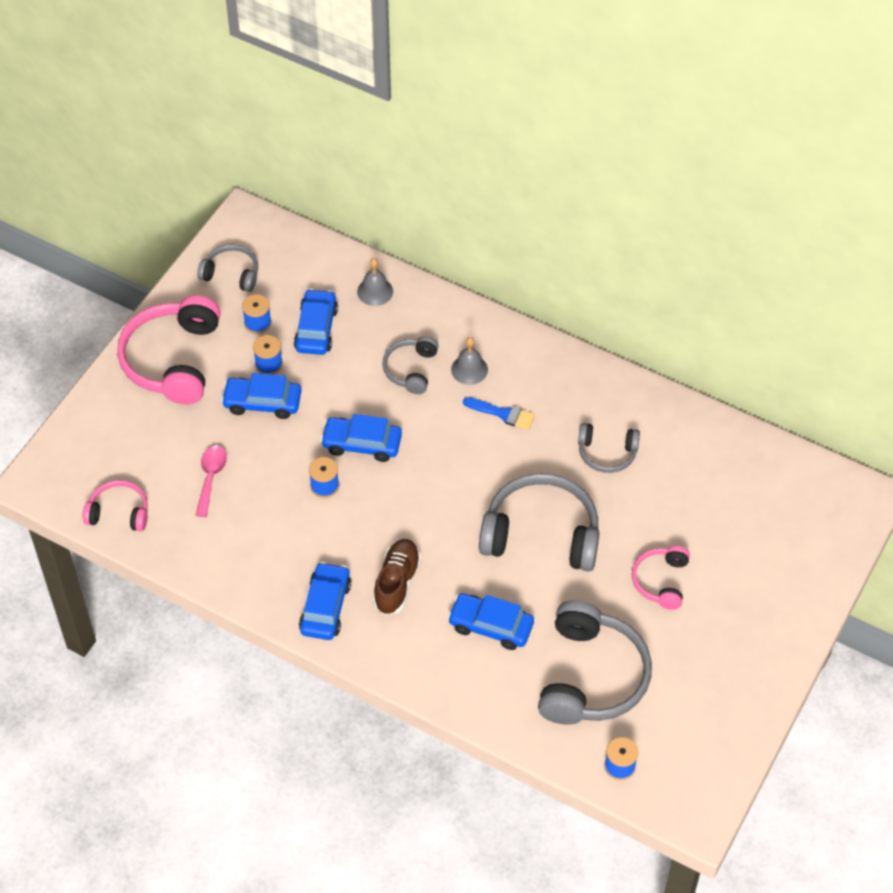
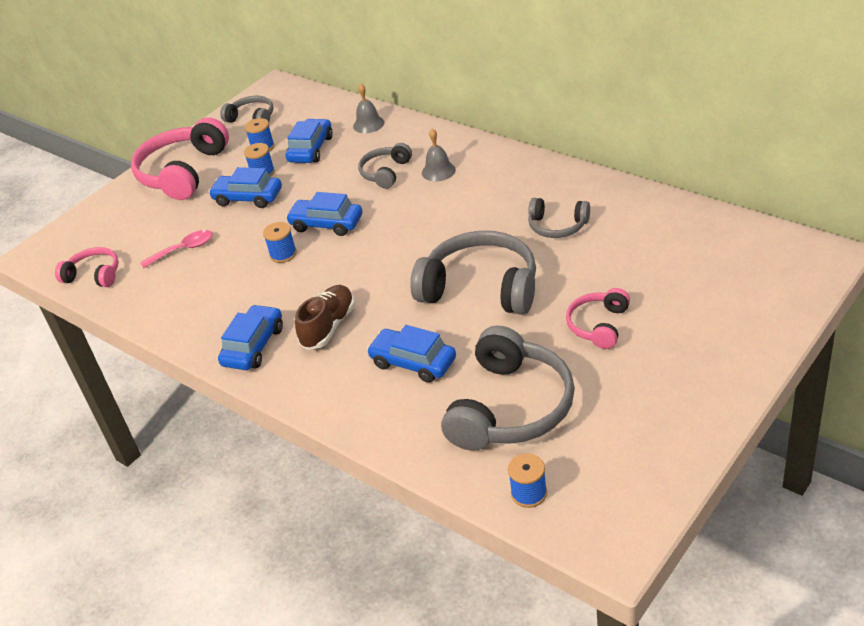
camera: 15 degrees right, 15 degrees down
pink spoon [195,445,227,517] -> pink spoon turned 45 degrees clockwise [140,230,213,268]
blue brush [463,397,535,430] -> none

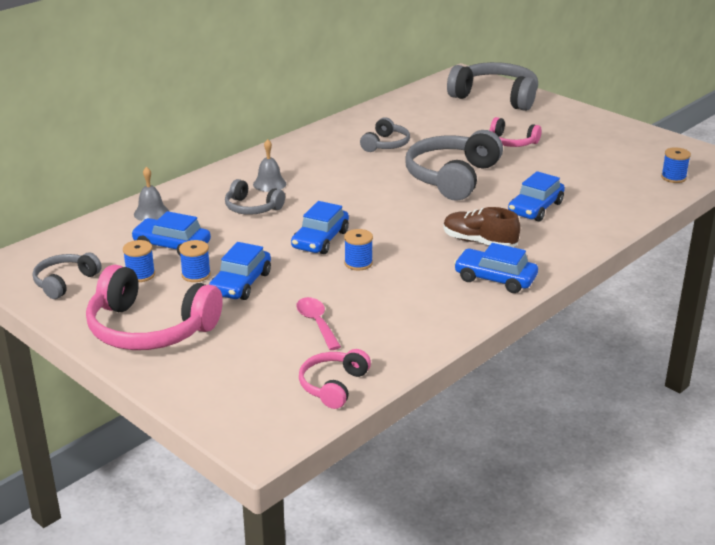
camera: 90 degrees left, 10 degrees down
grey headphones [441,326,575,451] -> grey headphones moved to [447,62,538,111]

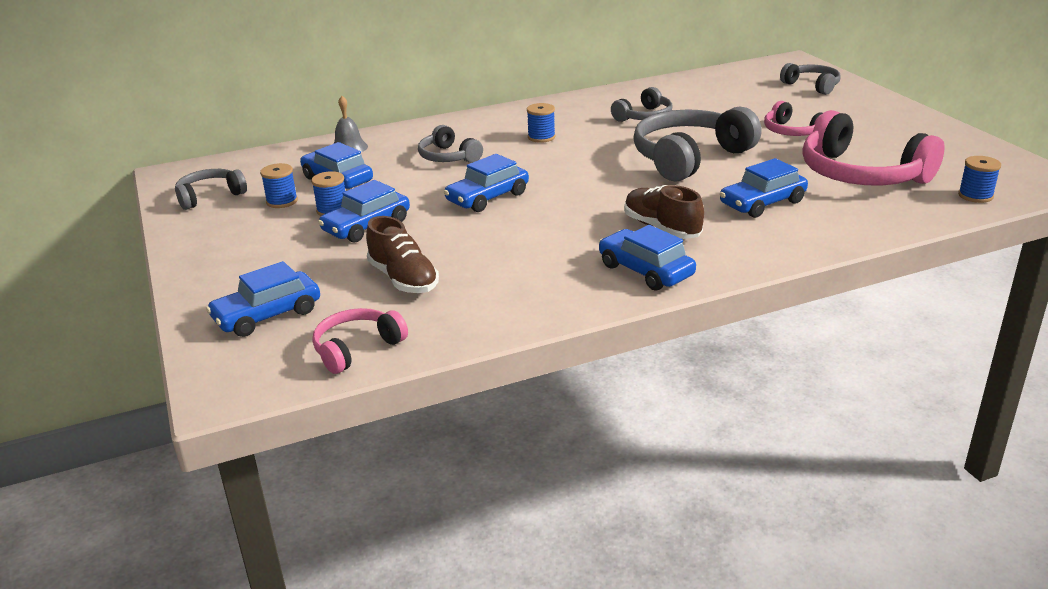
camera: 25 degrees right, 0 degrees up
pink headphones [86,265,223,350] -> pink headphones moved to [802,110,944,186]
grey bell [253,139,286,192] -> none
pink spoon [296,297,341,350] -> brown shoe [366,216,439,293]
blue spool [344,229,373,271] -> blue spool moved to [527,103,555,143]
grey headphones [447,62,538,111] -> grey headphones [780,63,841,95], size x0.54
none -> blue car [206,261,320,337]

